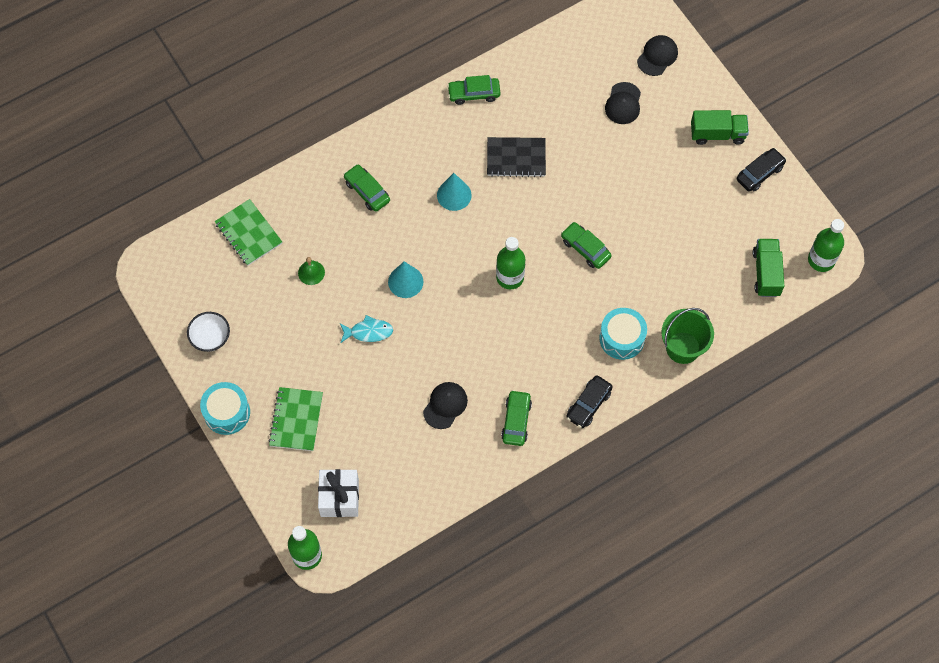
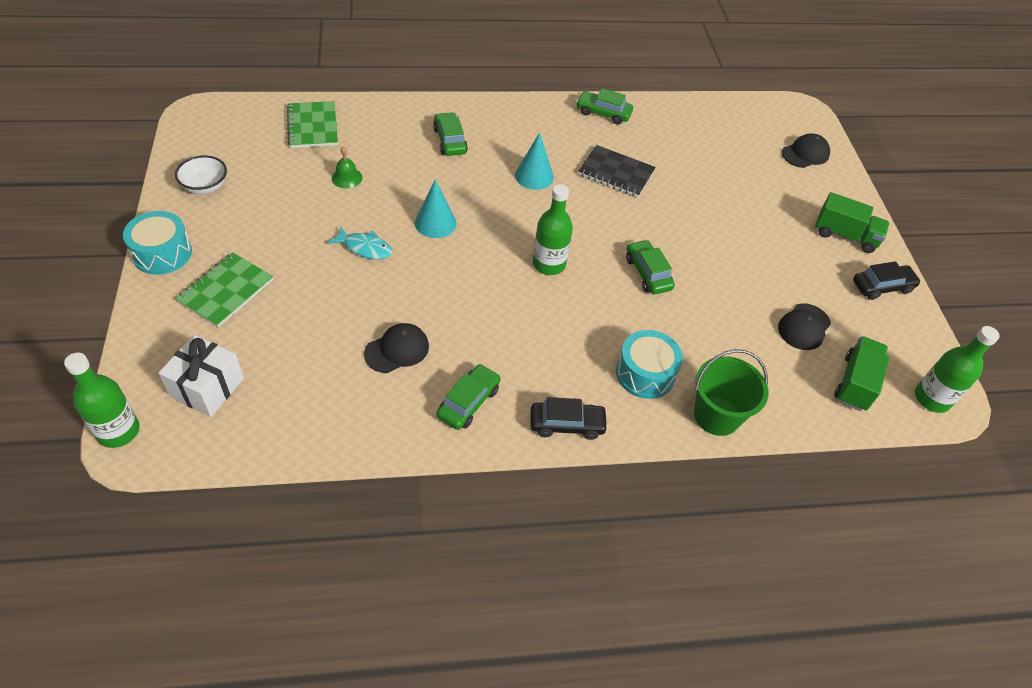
camera: 20 degrees right, 15 degrees down
black car [566,375,613,428] -> black car turned 150 degrees counterclockwise [531,397,608,440]
black cap [605,82,641,124] -> black cap moved to [778,303,831,350]

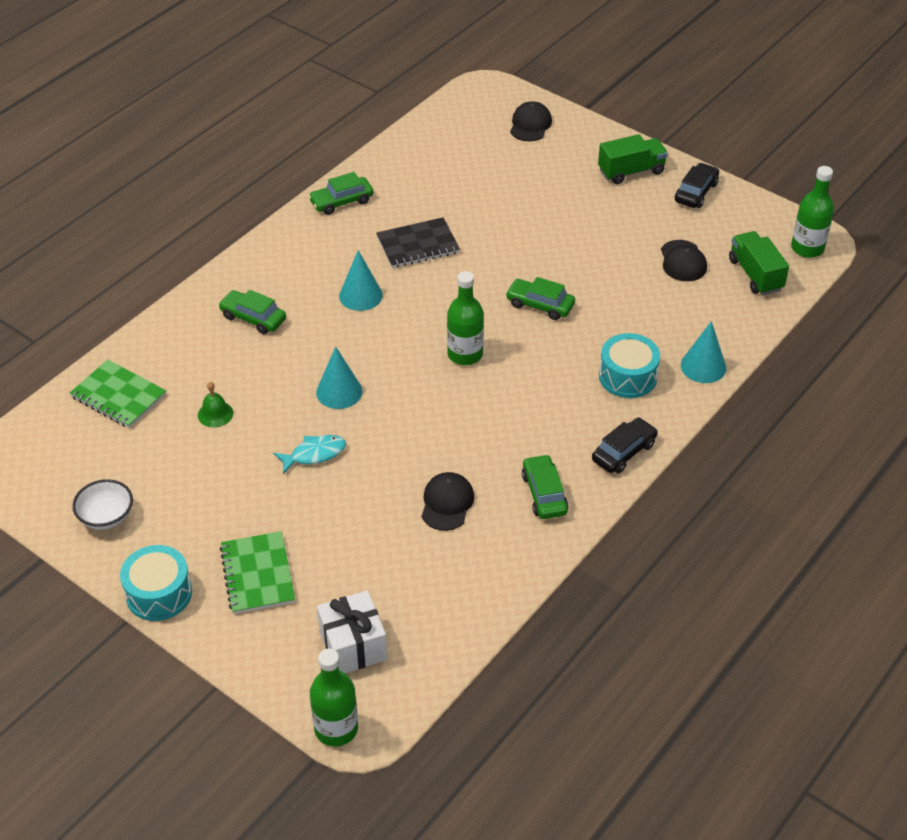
camera: 40 degrees left, 5 degrees down
green bucket [694,349,769,436] -> turquoise cone [681,321,726,383]

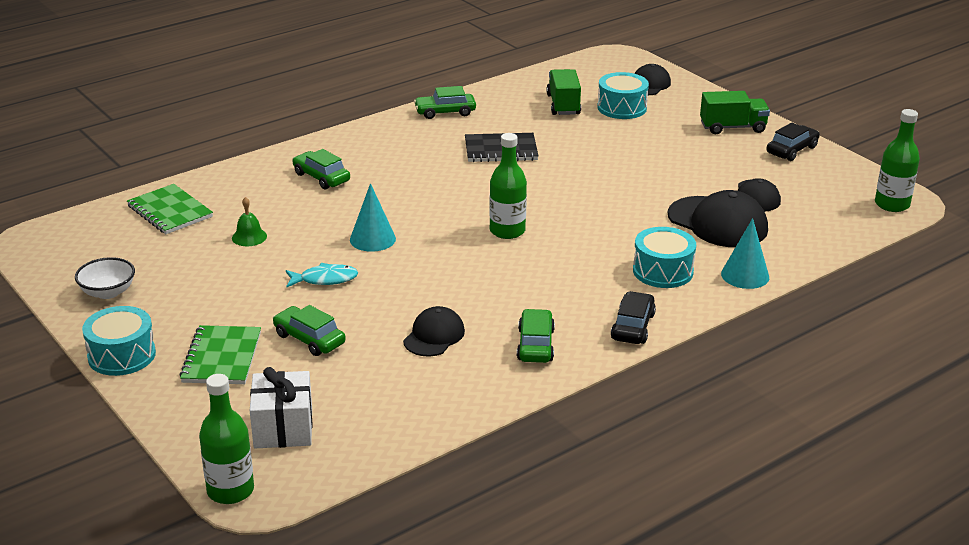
camera: 15 degrees right, 15 degrees down
turquoise cone [339,250,383,311] -> none
green car [506,277,575,320] -> green car moved to [273,305,346,356]
black car [592,417,658,474] -> black car turned 45 degrees counterclockwise [611,291,656,344]
green truck [729,231,789,295] -> green truck moved to [546,69,581,115]
none -> turquoise drum [597,72,649,119]
none -> black cap [668,190,768,247]

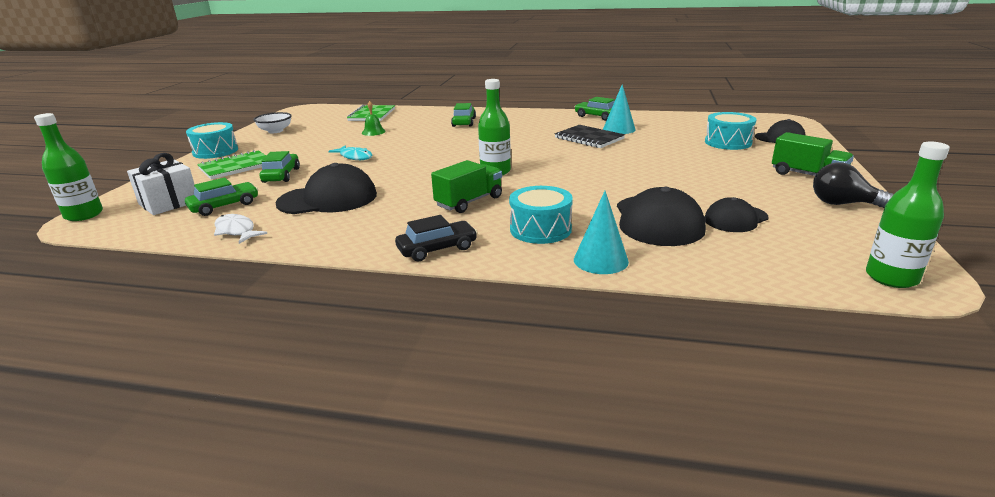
camera: 50 degrees right, 5 degrees down
turquoise cone [350,183,396,252] -> turquoise cone moved to [603,84,636,134]
black cap [403,306,465,356] -> black cap [275,163,377,214], size x1.65
green car [517,309,555,363] -> green car moved to [185,178,258,216]
green truck [546,69,581,115] -> green truck moved to [431,160,502,213]
black car [766,122,820,161] -> black light bulb [813,162,894,208]
none -> white fish [214,214,267,244]

